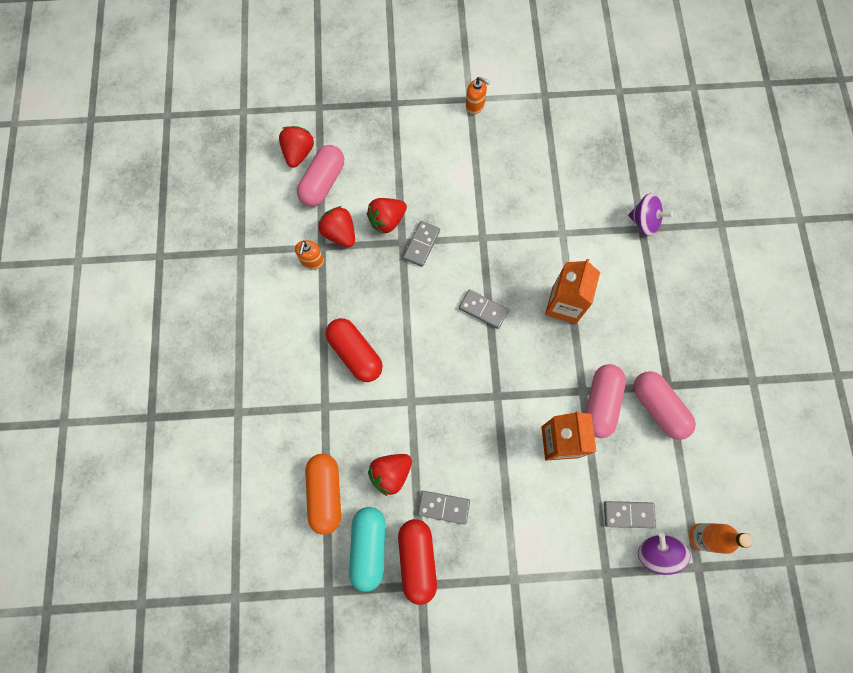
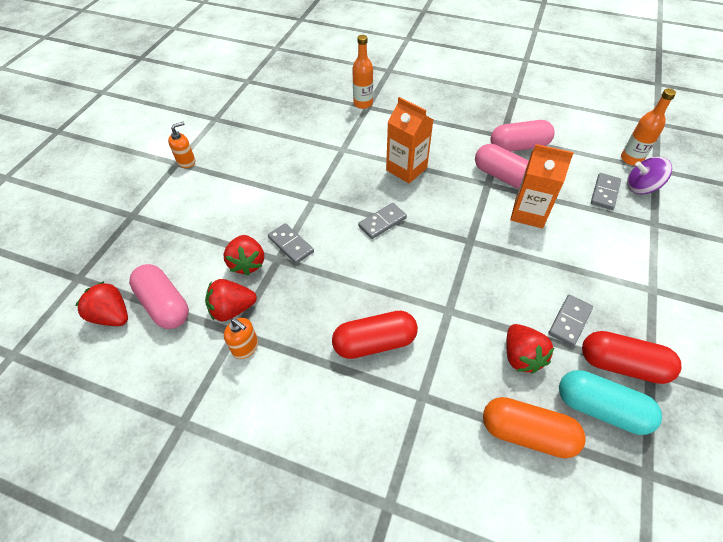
camera: 65 degrees left, 20 degrees down
purple spinning top [628,193,673,236] -> orange bottle [352,35,373,109]

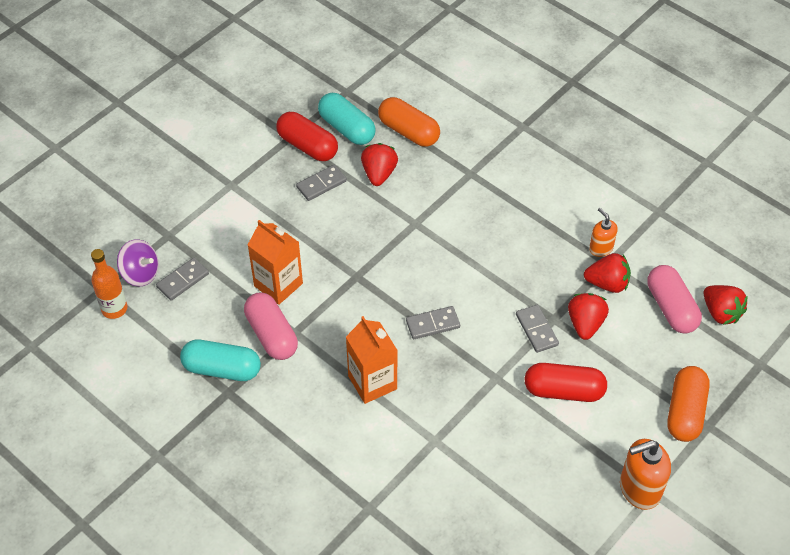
camera: 160 degrees left, 0 degrees up
orange soap dispenser [168,122,195,168] -> orange soap dispenser [620,439,671,510], size x1.68
red capsule [332,311,418,359] -> red capsule moved to [525,363,607,402]
orange bottle [352,35,373,109] -> none
pink capsule [490,120,555,152] -> turquoise capsule [180,339,261,381]
none -> orange capsule [667,366,710,442]

